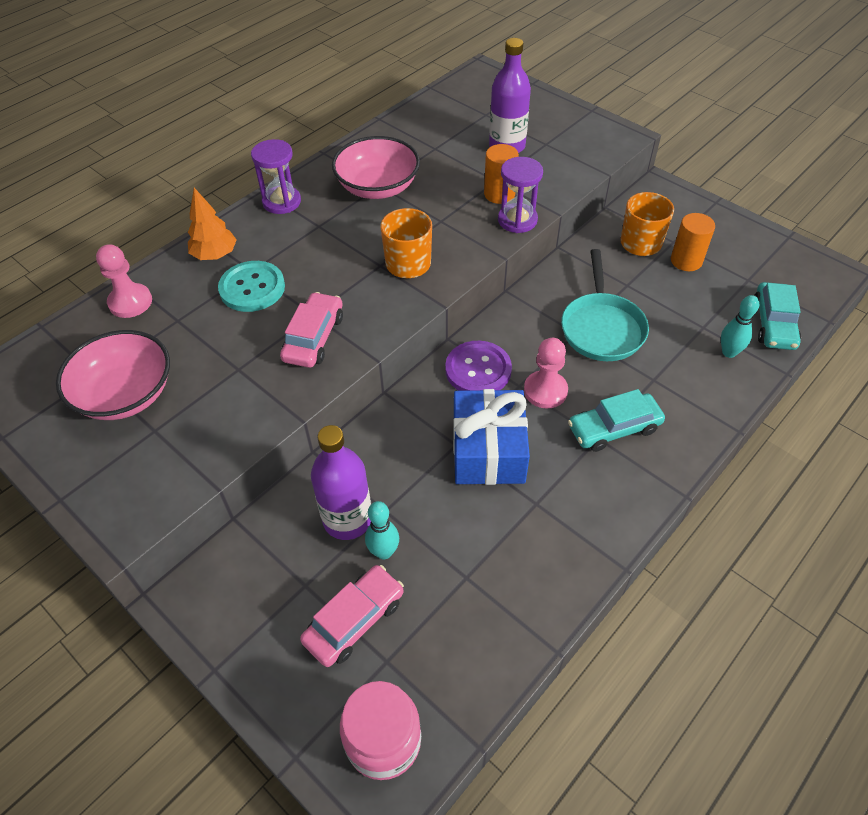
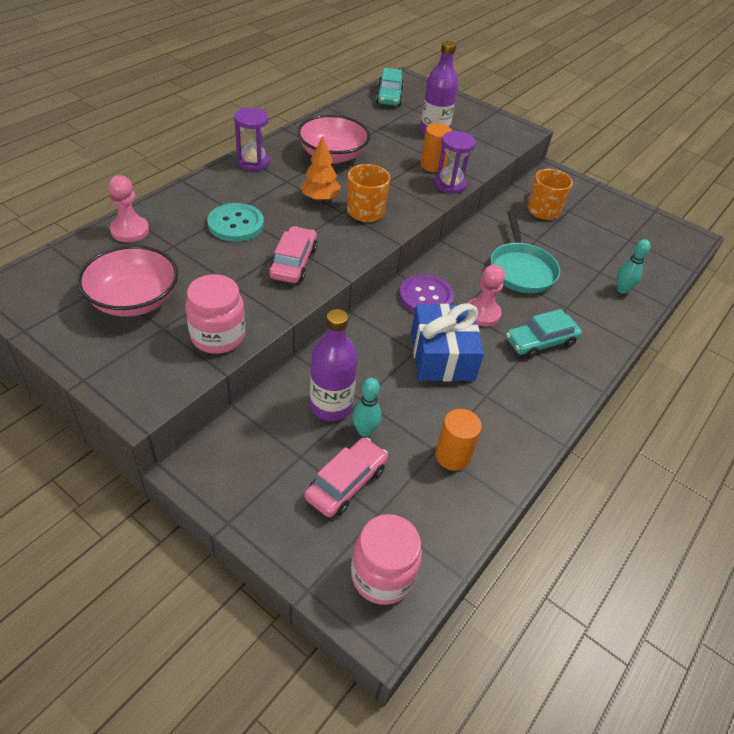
camera: 10 degrees left, 5 degrees down
orange tree [188,188,237,260] -> orange tree moved to [300,136,341,202]
orange cylinder [671,213,715,271] -> orange cylinder moved to [435,409,482,471]
turquoise car [754,282,801,350] -> turquoise car moved to [376,68,404,106]
none -> pink jar [185,274,246,354]

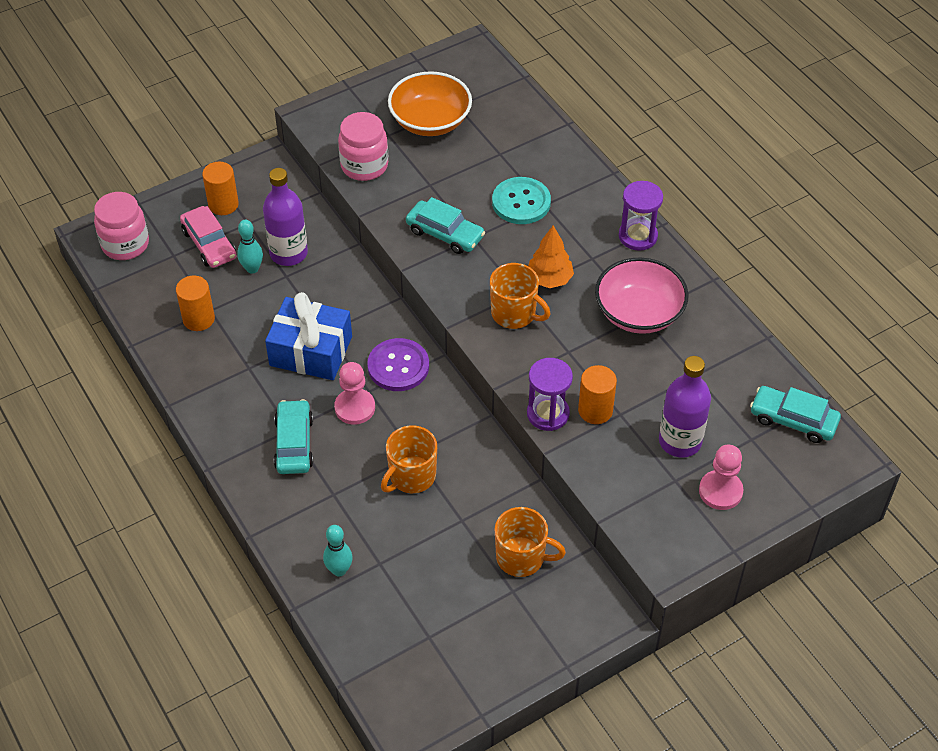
camera: 115 degrees right, 5 degrees up
pink bowl [77,245,178,317] -> orange bowl [388,71,472,136]
pink pawn [108,175,149,242] -> pink pawn moved to [699,445,744,510]
pink car [269,226,317,283] -> turquoise car [406,197,485,254]
turquoise pan [490,210,560,293] -> orange mug [381,425,437,493]
none -> orange cylinder [202,162,239,215]

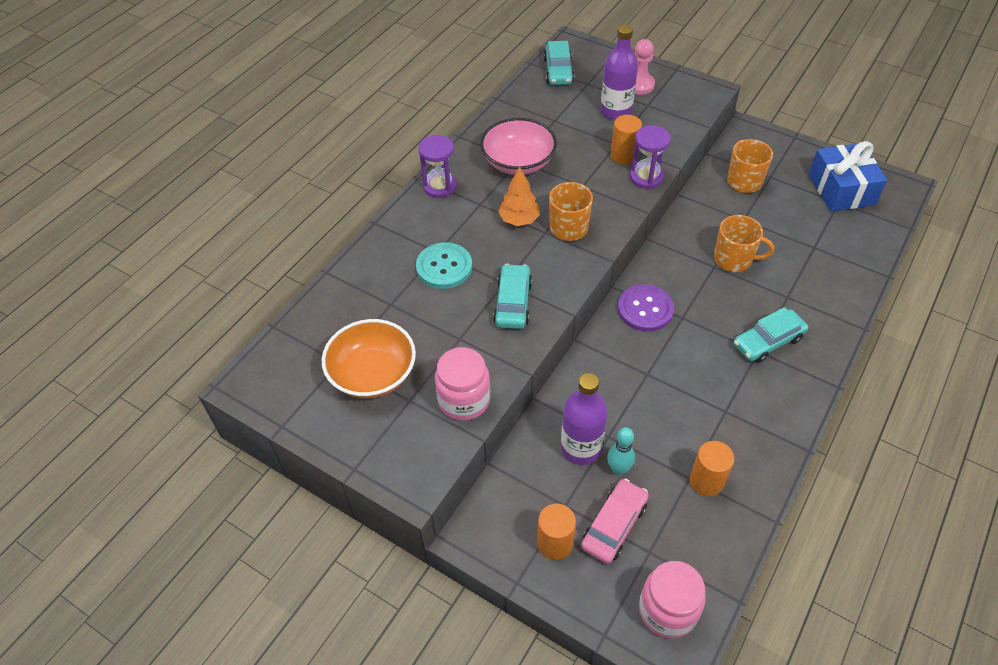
camera: 115 degrees left, 0 degrees up
blue gift [265,292,352,380] -> blue gift moved to [809,141,887,212]
turquoise bowling pin [323,525,353,577] -> none
pink pawn [334,362,375,425] -> none

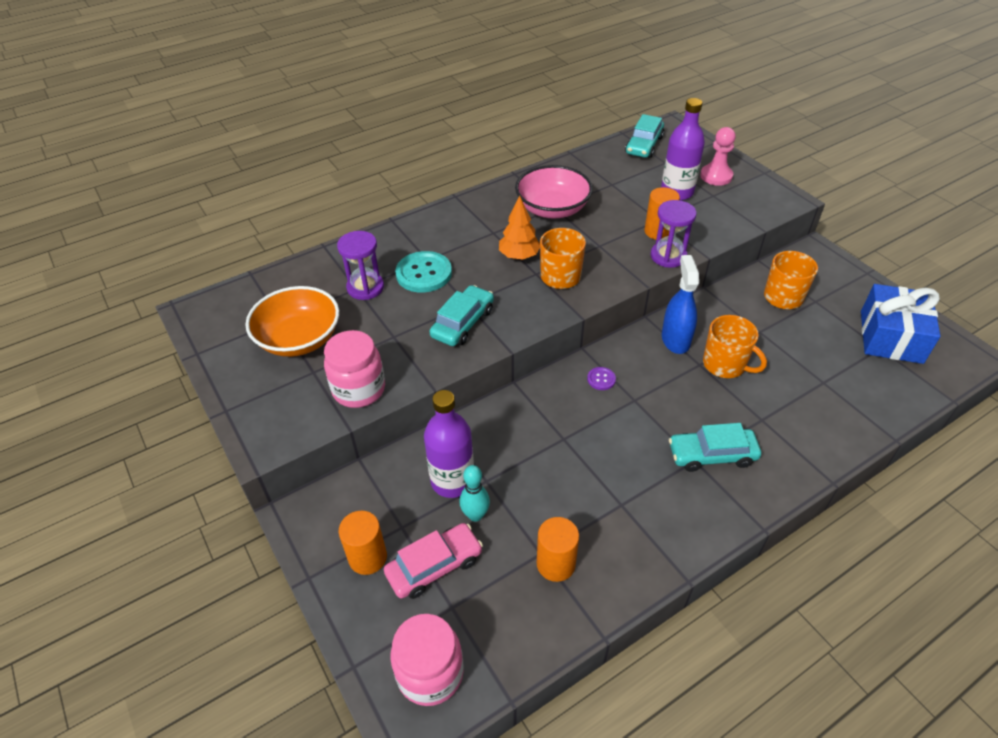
camera: 25 degrees right, 5 degrees down
purple hourglass [418,135,457,198] -> purple hourglass moved to [337,231,384,300]
purple button [618,284,674,332] -> purple button [587,367,616,390], size x0.47
none -> blue spray bottle [662,255,699,354]

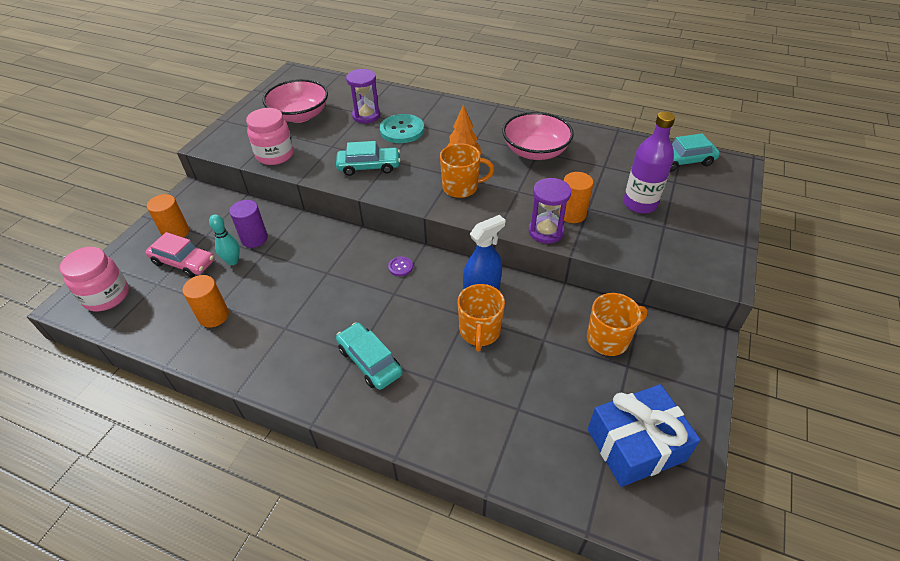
camera: 55 degrees right, 0 degrees up
orange bowl [245,286,339,357] -> pink bowl [262,79,328,123]
purple bottle [424,390,474,498] -> purple cylinder [229,200,268,248]
pink pawn [700,127,736,186] -> none

